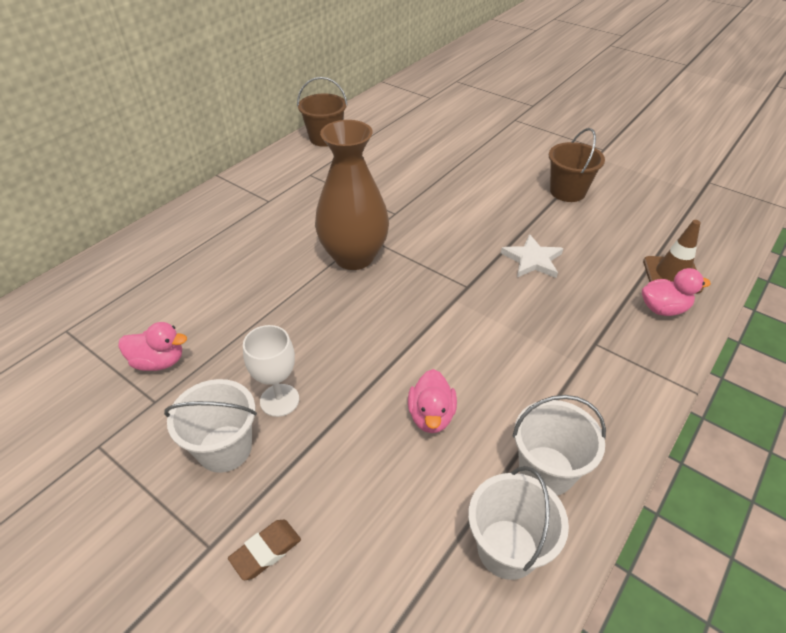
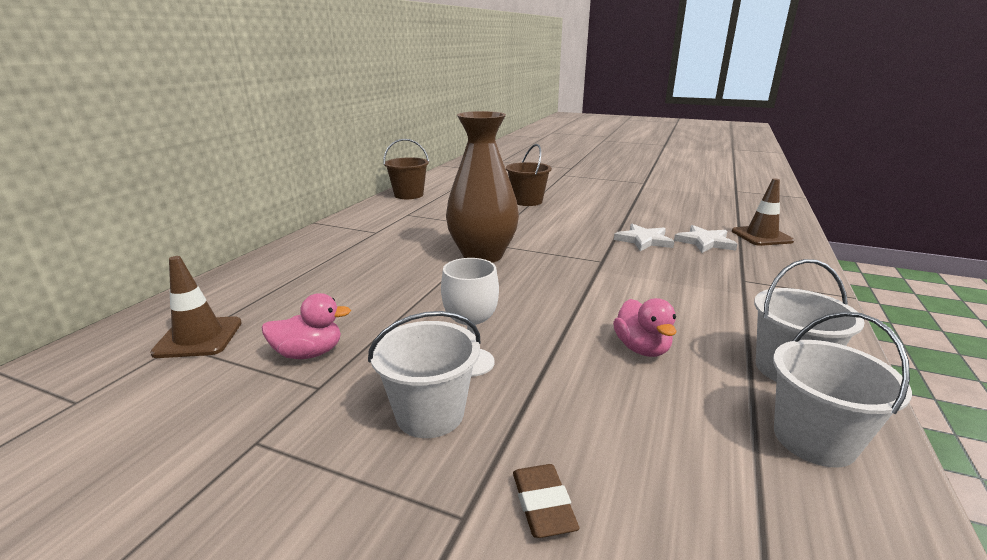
camera: 15 degrees left, 20 degrees down
brown eraser [228,520,301,580] -> brown eraser turned 45 degrees counterclockwise [513,464,580,538]
brown bucket [549,128,605,202] -> brown bucket moved to [506,144,552,206]
pink duck [642,268,711,316] -> none
none -> brown traffic cone [150,256,242,358]
none -> white star [674,225,737,253]

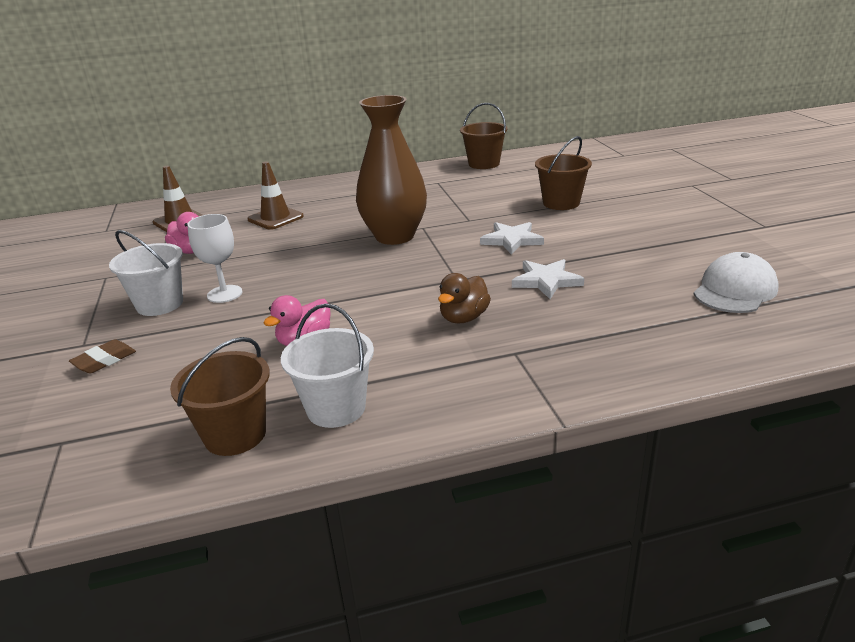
camera: 55 degrees right, 5 degrees up
white star [674,225,737,253] -> white star moved to [480,222,544,255]
brown traffic cone [732,178,794,246] -> brown traffic cone moved to [247,161,304,230]
white bucket [773,311,912,468] -> brown bucket [170,337,270,456]
none -> brown duck [438,273,491,323]
none -> white cap [694,252,779,313]

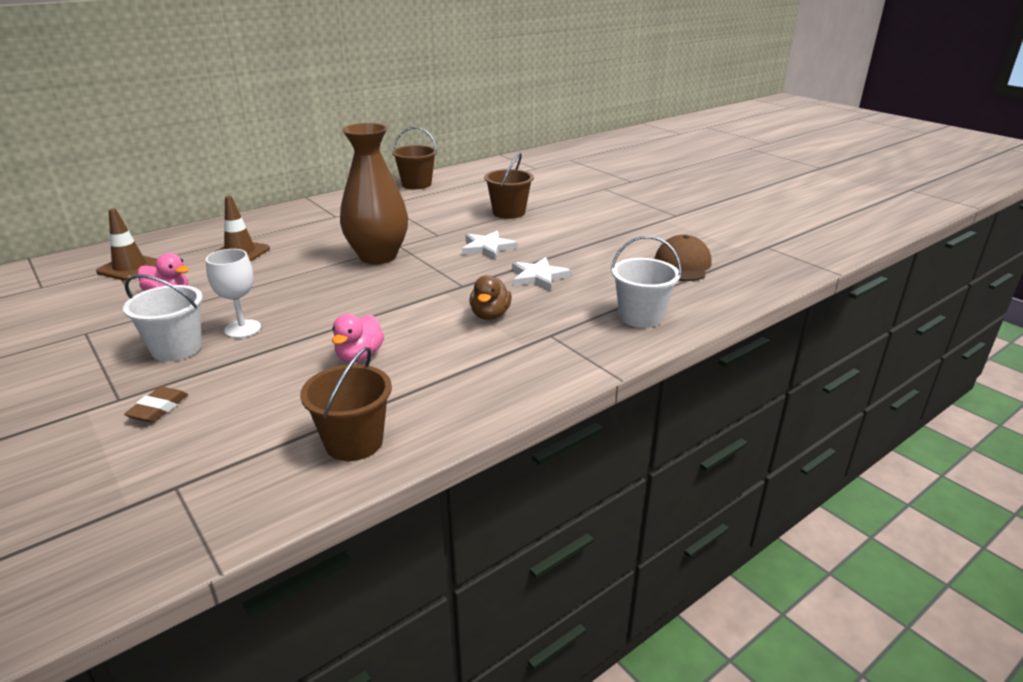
camera: 25 degrees left, 0 degrees up
white bucket [281,303,374,428] -> white bucket moved to [611,236,681,328]
white cap [694,252,779,313] -> brown cap [655,235,712,281]

